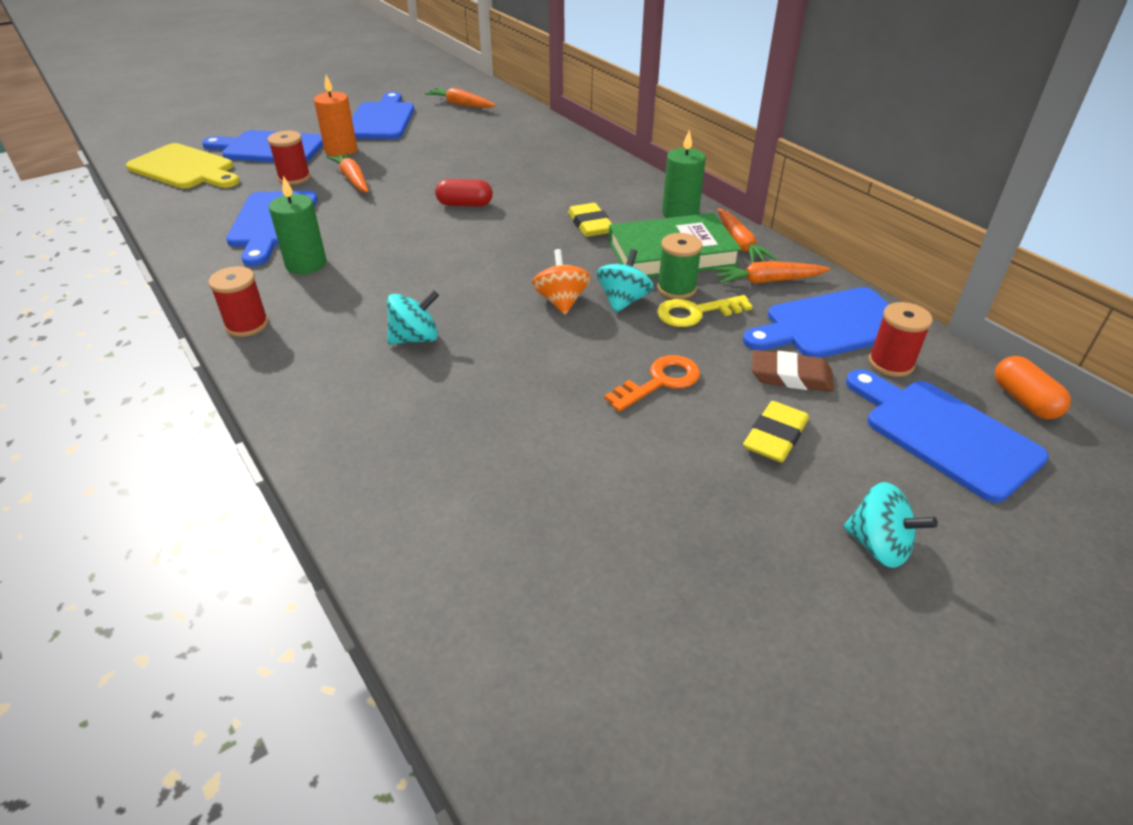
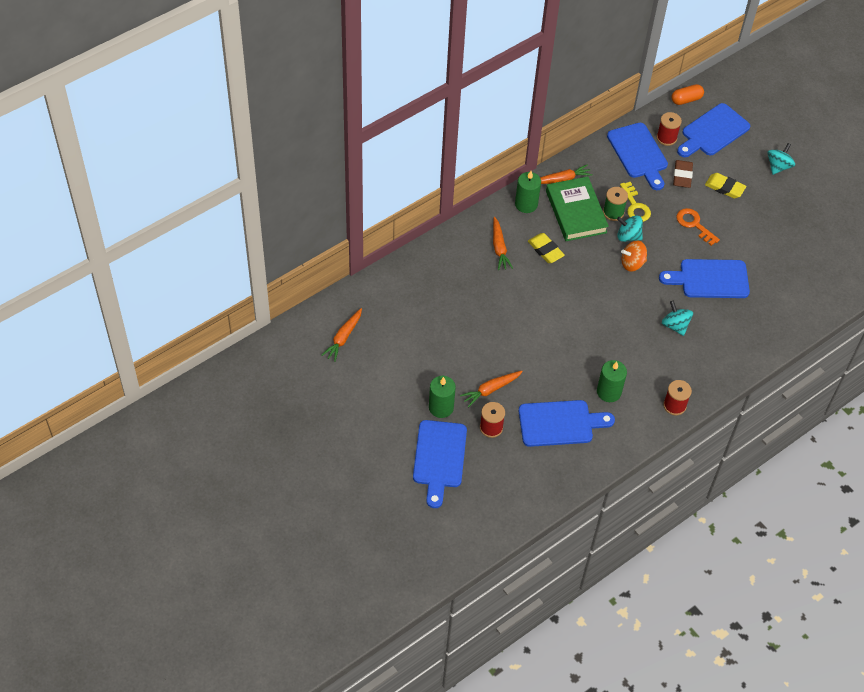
camera: 95 degrees left, 15 degrees up
yellow cutting board [126,143,240,189] -> none
orange candle [314,75,357,157] -> green candle [429,376,456,418]
blue cutting board [352,92,414,139] -> blue cutting board moved to [659,259,750,298]
red capsule [435,179,493,206] -> none
yellow eraser [568,203,612,237] -> yellow eraser turned 75 degrees clockwise [528,233,565,263]
orange carrot [713,261,830,284] -> orange carrot moved to [493,217,513,270]

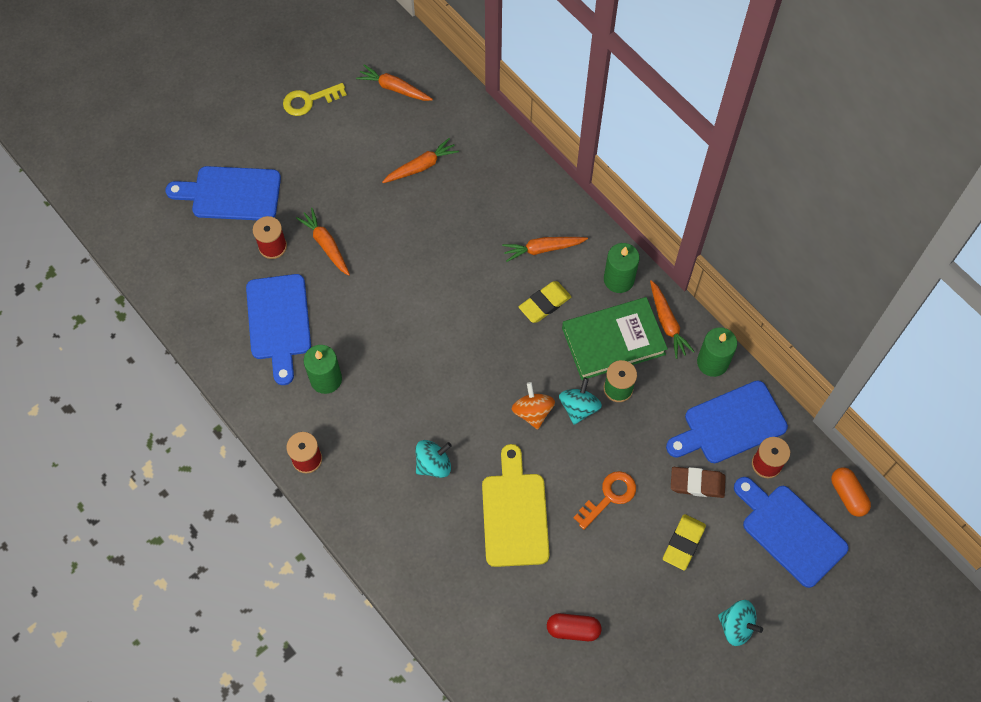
camera: 90 degrees right, 10 degrees up
green candle [429,376,456,418] -> green candle moved to [697,327,737,377]
yellow key [620,182,651,222] -> yellow key moved to [283,83,347,116]
blue cutting board [659,259,750,298] -> yellow cutting board [482,444,549,567]
none -> orange carrot [382,138,459,183]
none -> red capsule [547,613,602,641]

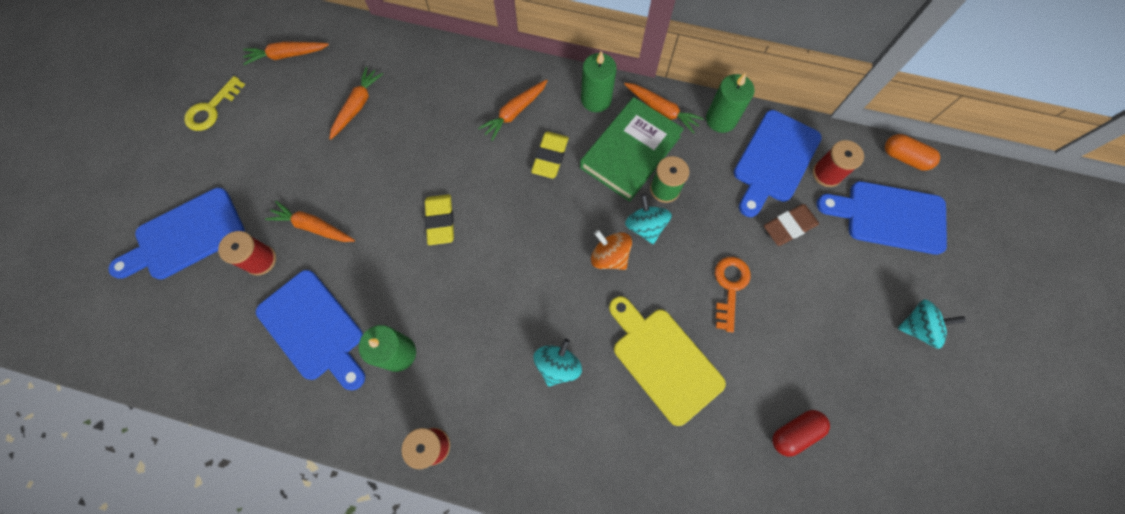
camera: 35 degrees left, 5 degrees up
yellow eraser [663,514,706,570] -> yellow eraser moved to [425,194,454,245]

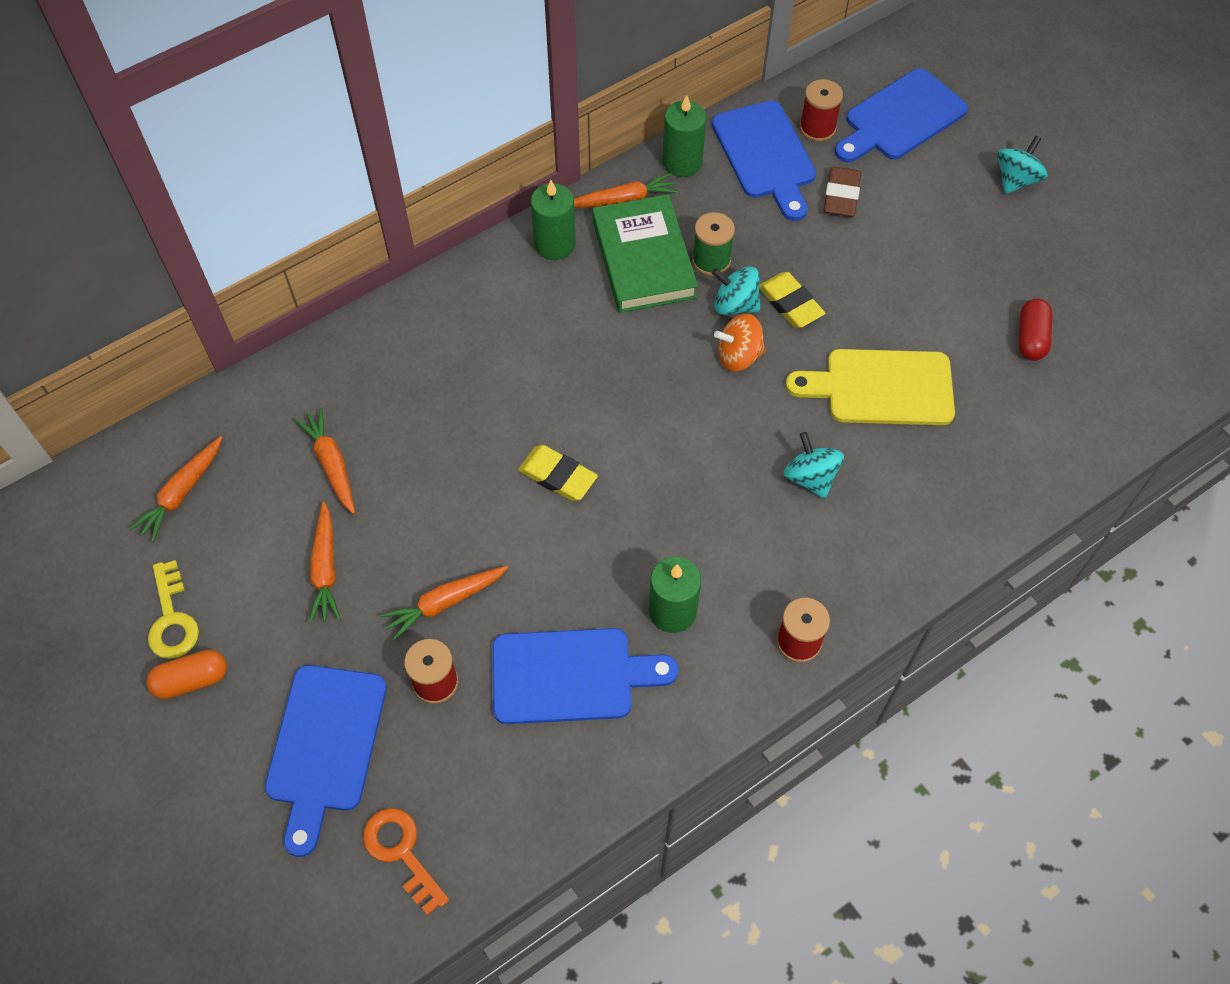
camera: 50 degrees left, 10 degrees down
orange carrot [478,80,548,141] -> orange carrot moved to [309,502,341,624]
yellow eraser [531,132,569,179] -> yellow eraser moved to [759,272,825,328]
orange key [715,257,751,332] -> orange key moved to [363,808,449,915]
orange capsule [885,134,940,170] -> orange capsule moved to [146,650,227,699]

